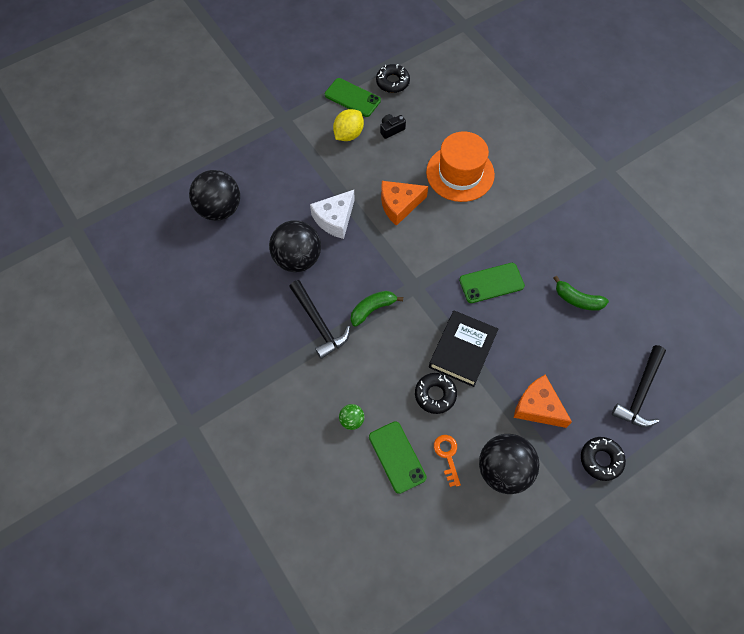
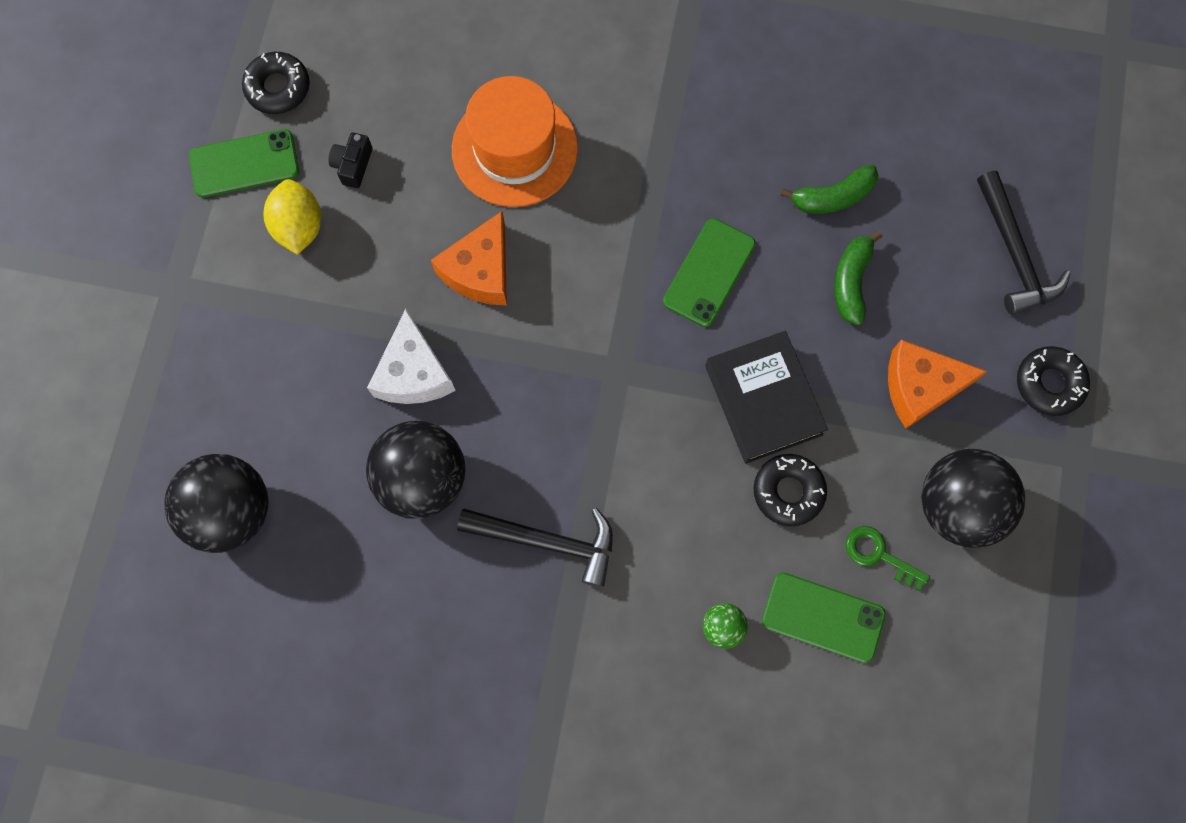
camera: 45 degrees left, 10 degrees up
green banana [351,291,403,327] -> green banana moved to [834,231,883,325]
orange key [434,435,461,487] -> green key [846,526,930,591]

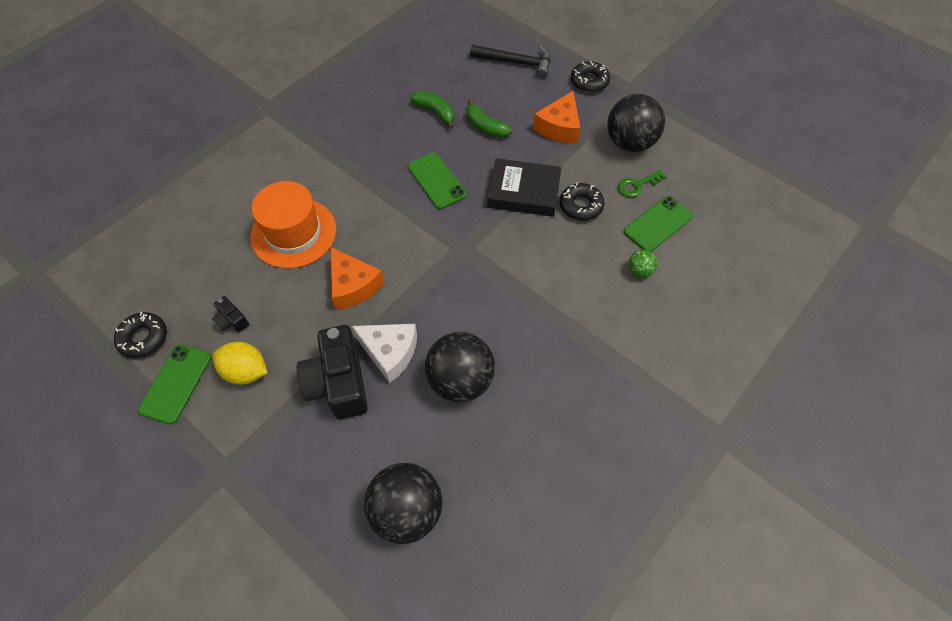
camera: 60 degrees left, 15 degrees down
black hammer [457,508,613,587] -> none
green banana [781,164,879,214] -> green banana turned 60 degrees counterclockwise [410,91,454,129]
none -> black camera [297,325,368,419]

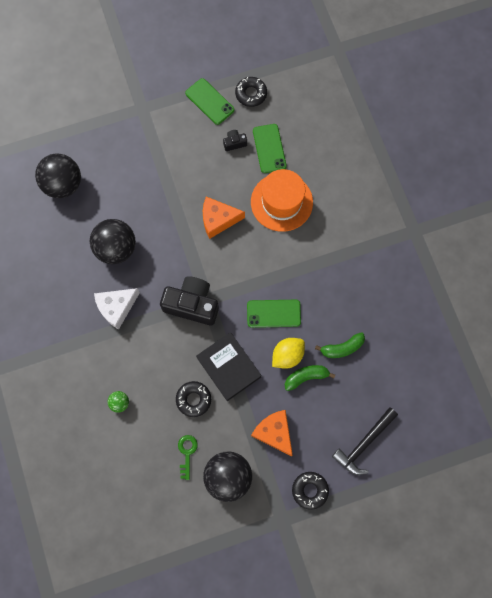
camera: 120 degrees right, 15 degrees up
yellow lemon [212,342,267,385] -> yellow lemon moved to [272,338,305,369]
black camera [297,325,368,419] -> black camera moved to [160,276,219,325]
white cheese [352,324,417,383] -> white cheese moved to [94,288,140,330]
black book [487,158,561,217] -> black book turned 75 degrees counterclockwise [196,332,262,401]
green phone [624,196,693,252] -> green phone moved to [253,124,287,173]

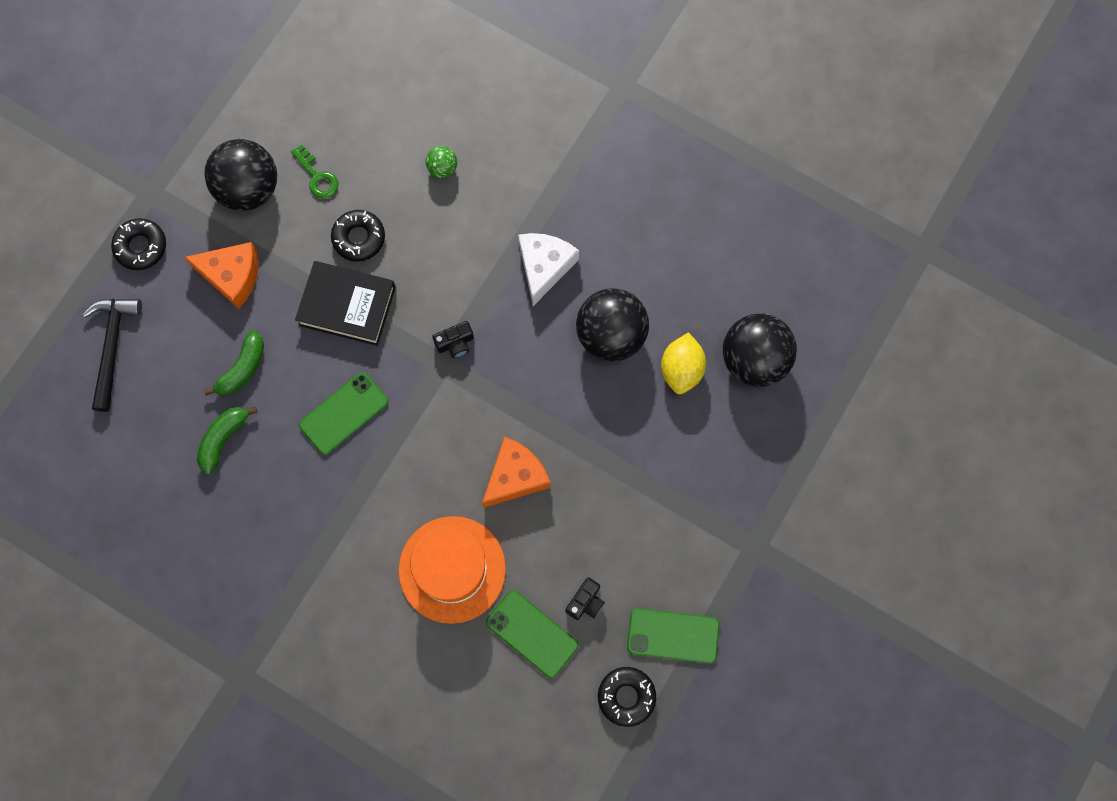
camera: 140 degrees right, 0 degrees up
black camera [160,276,219,325] -> black camera [432,321,474,358], size x0.45
yellow lemon [272,338,305,369] -> yellow lemon moved to [661,332,706,394]

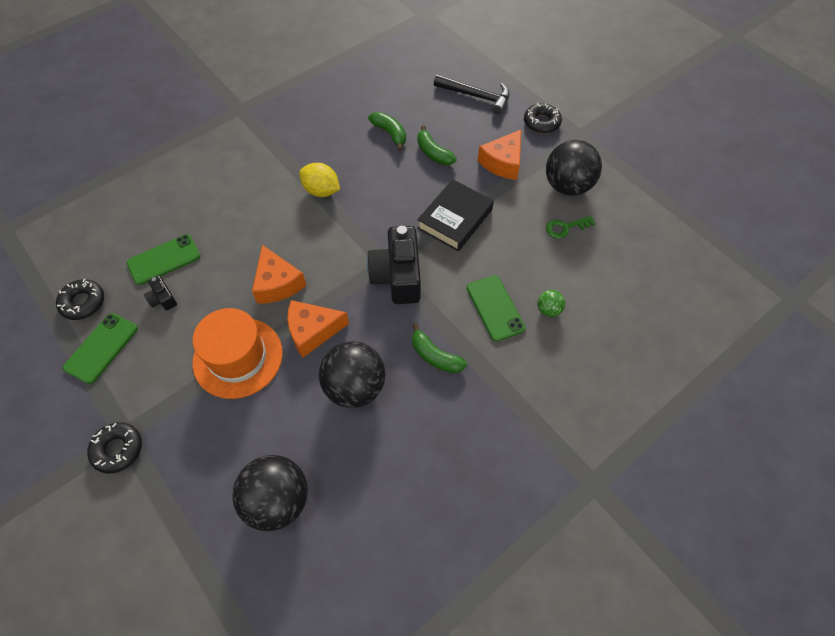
camera: 110 degrees right, 15 degrees down
green phone [299,372,389,455] -> green phone moved to [467,275,526,342]
black donut [331,210,385,261] -> black donut moved to [87,422,142,474]
orange hat [398,516,506,624] -> orange hat moved to [192,308,283,399]
black camera [432,321,474,358] -> black camera [367,226,421,304], size x2.22
white cheese [518,233,579,306] -> green banana [412,323,467,373]
yellow lemon [661,332,706,394] -> yellow lemon moved to [299,163,340,197]
none -> orange cheese [287,300,349,358]

